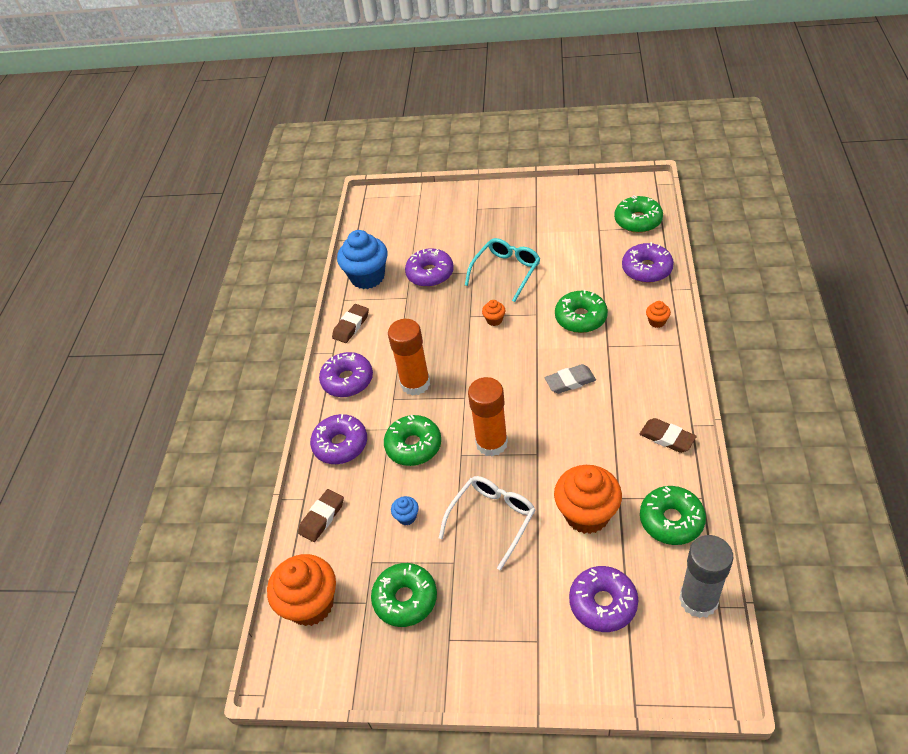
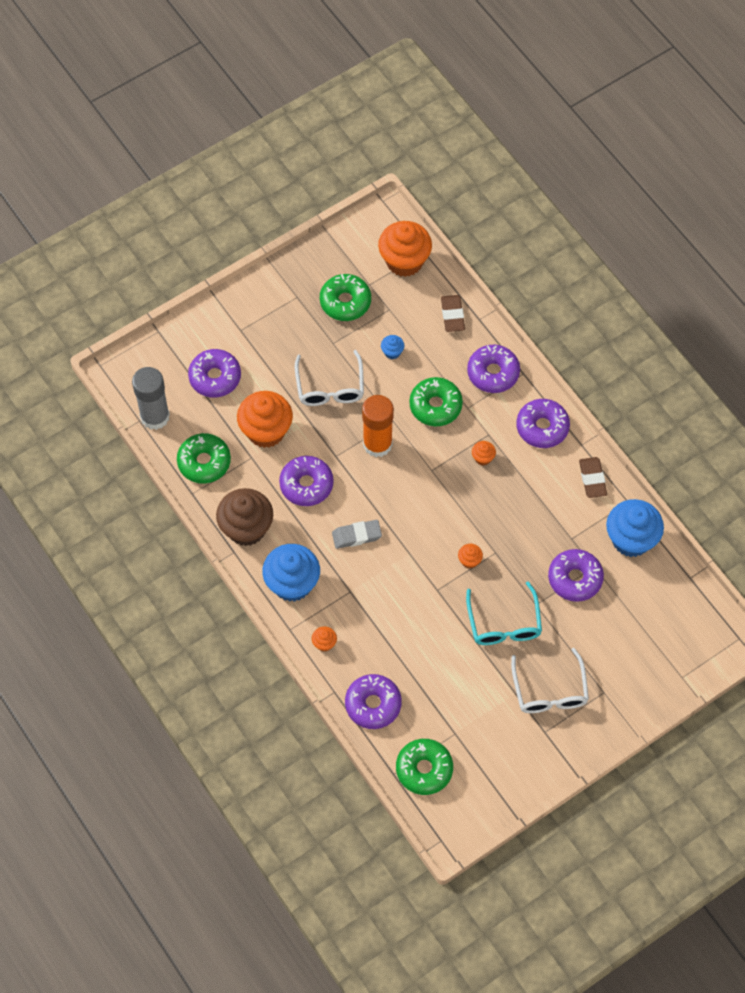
camera: 135 degrees right, 15 degrees up
orange glue stick [388,319,430,396] -> orange cupcake [472,441,496,465]
grey eraser [545,364,596,394] -> grey eraser turned 45 degrees clockwise [332,520,382,549]
green donut [555,290,608,333] -> none
brown eraser [640,418,697,453] -> brown cupcake [216,488,273,546]
none -> blue cupcake [262,544,320,602]
none -> purple donut [279,456,334,506]
none -> white glasses [511,648,589,713]

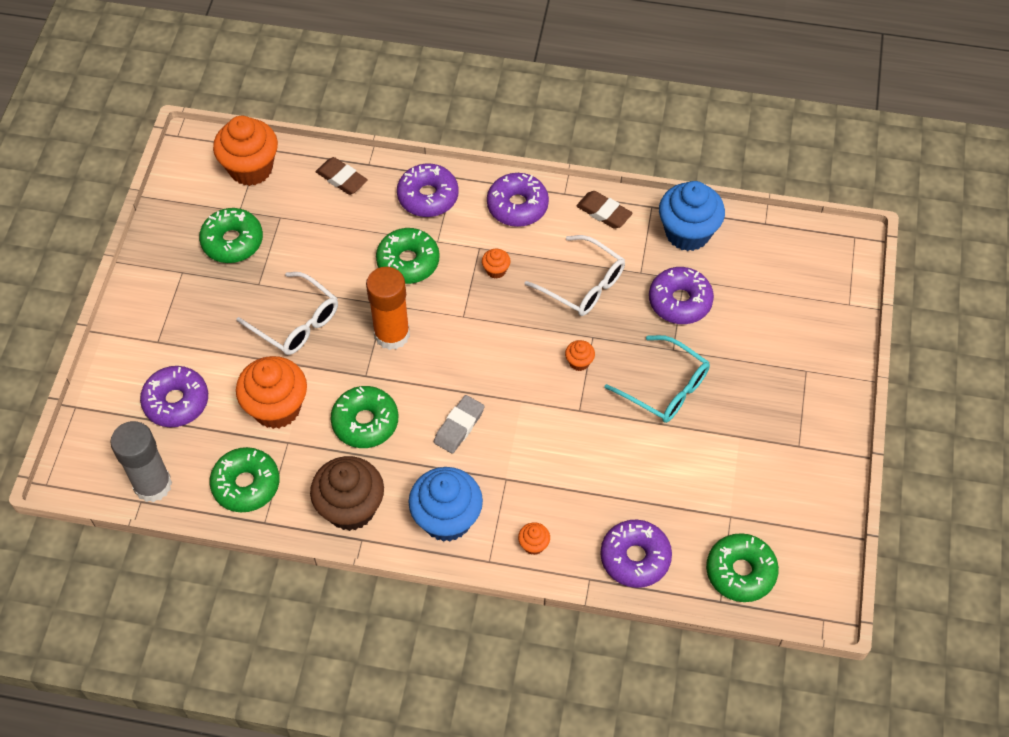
camera: 45 degrees left, 5 degrees down
purple donut [279,456,334,506] -> green donut [331,386,398,448]
blue cupcake [381,335,404,359] -> none
white glasses [511,648,589,713] -> white glasses moved to [524,235,625,316]

